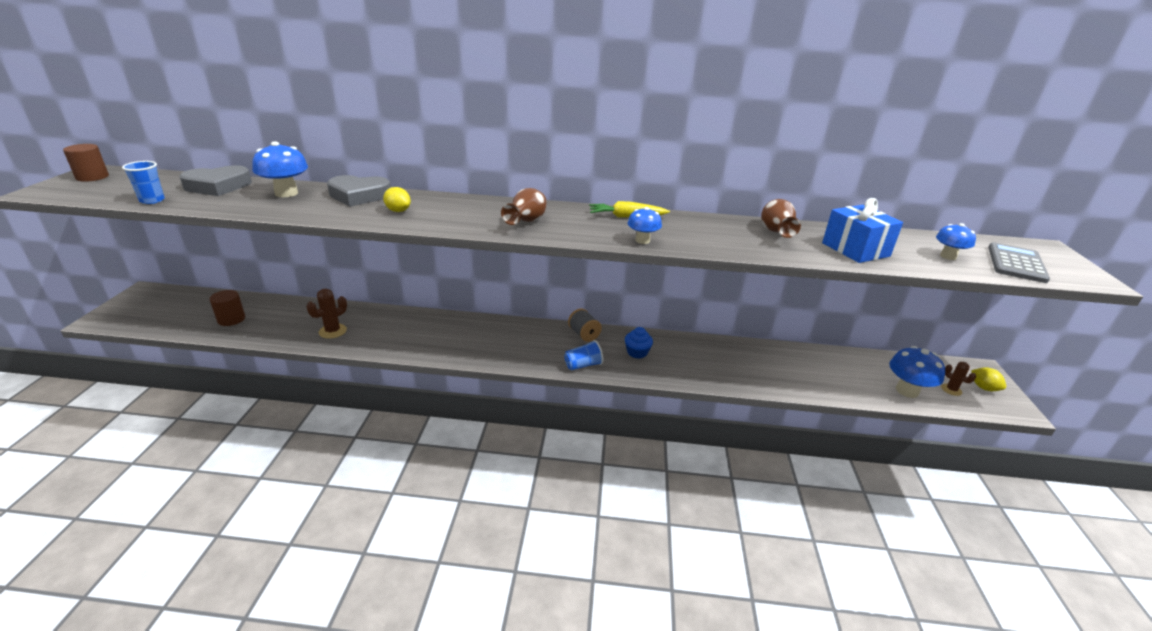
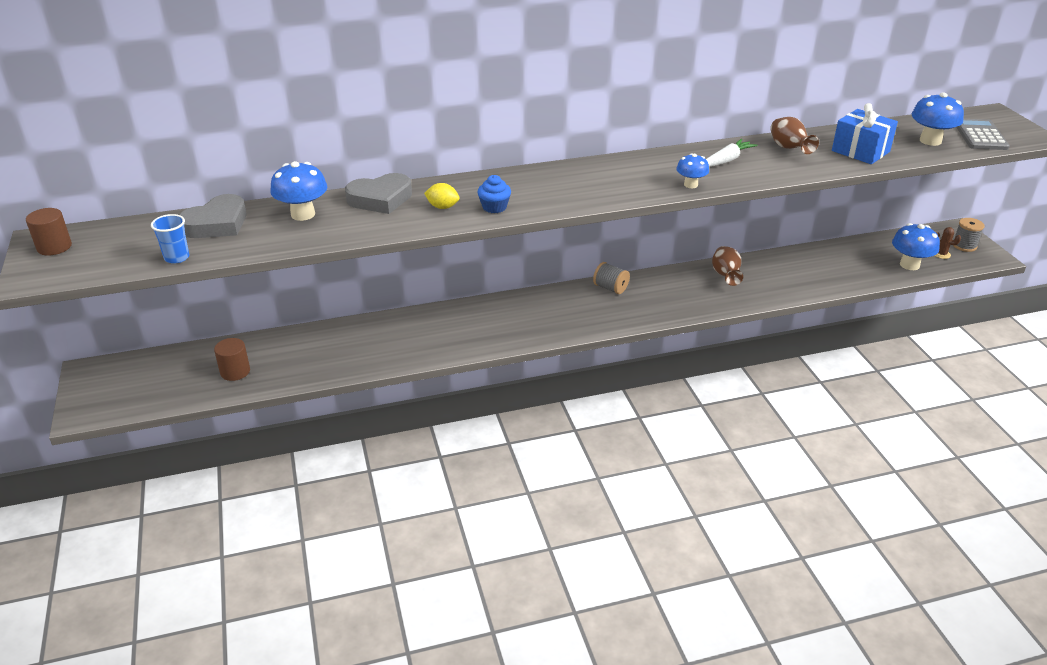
camera: 20 degrees left, 5 degrees up
brown cactus [307,289,347,339] -> none
brown vase [501,188,547,225] -> brown vase moved to [712,246,743,286]
blue cup [564,340,603,370] -> none
yellow carrot [589,201,670,218] -> none
blue cupcake [625,327,653,359] -> blue cupcake moved to [477,175,511,213]
blue mushroom [936,223,976,260] -> blue mushroom [912,92,964,146], size x1.62
yellow lemon [971,367,1006,391] -> grey spool [953,218,985,252]
none -> white carrot [706,139,757,167]

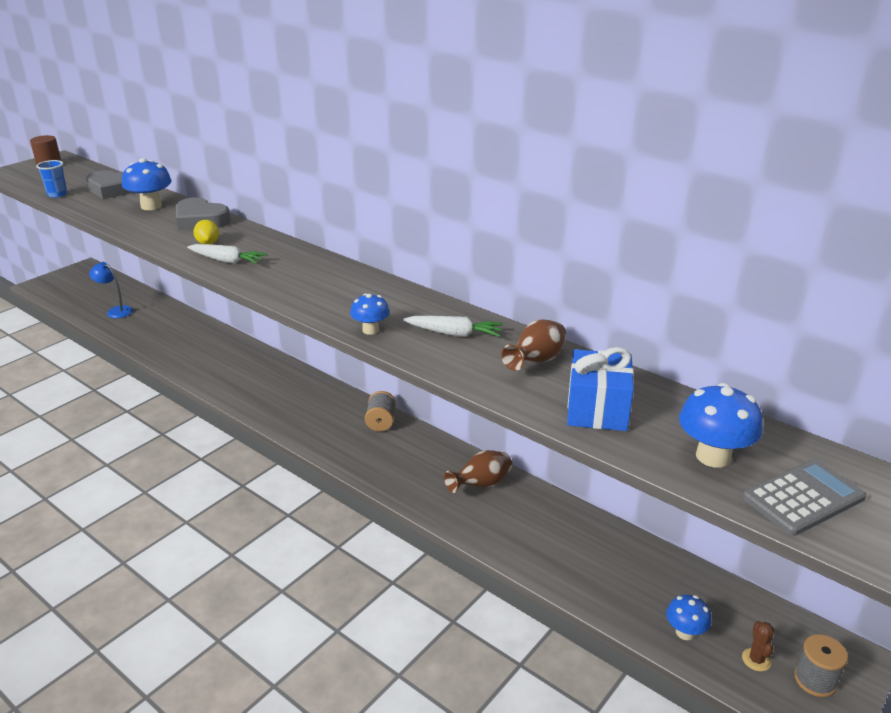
camera: 55 degrees right, 5 degrees down
brown cylinder [214,338,250,381] -> blue lamp [89,262,133,318]
blue cupcake [477,175,511,213] -> white carrot [187,244,267,264]
blue mushroom [892,223,940,270] -> blue mushroom [666,595,712,640], size x0.62

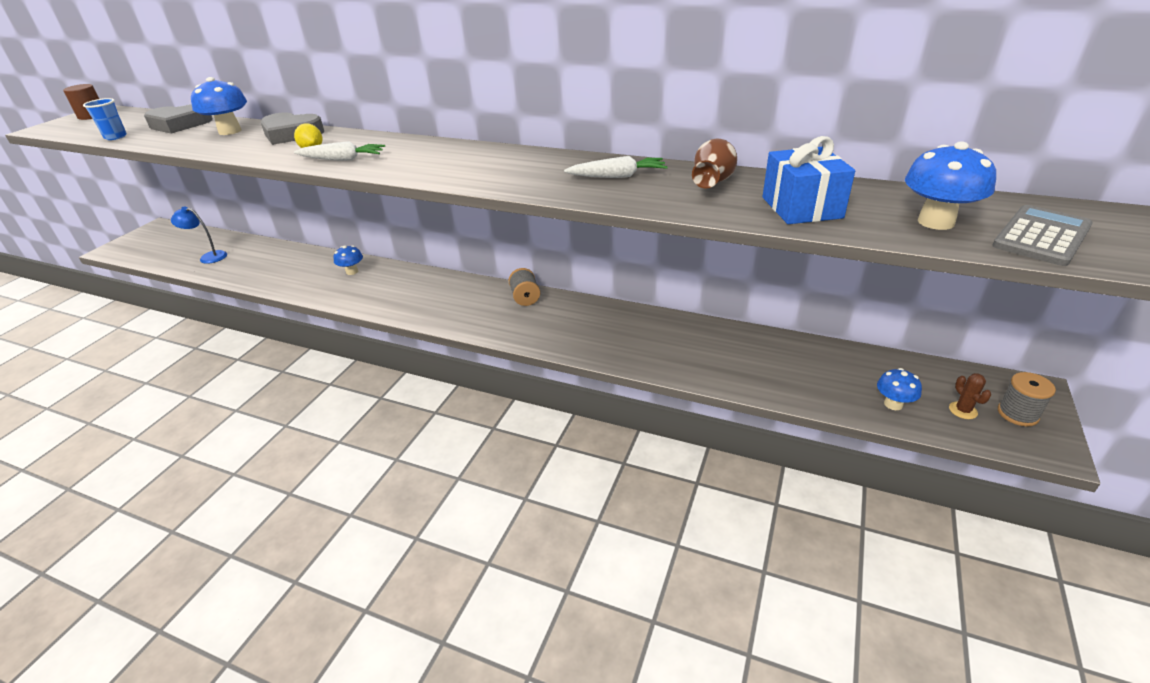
camera: 15 degrees left, 5 degrees up
blue mushroom [350,294,390,335] -> blue mushroom moved to [333,245,363,275]
brown vase [444,450,512,493] -> none

